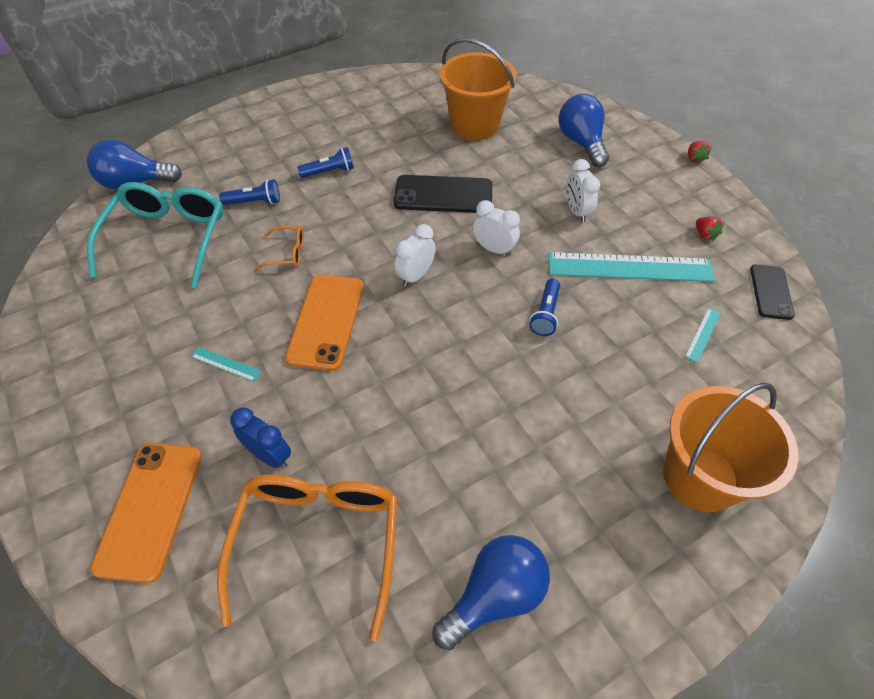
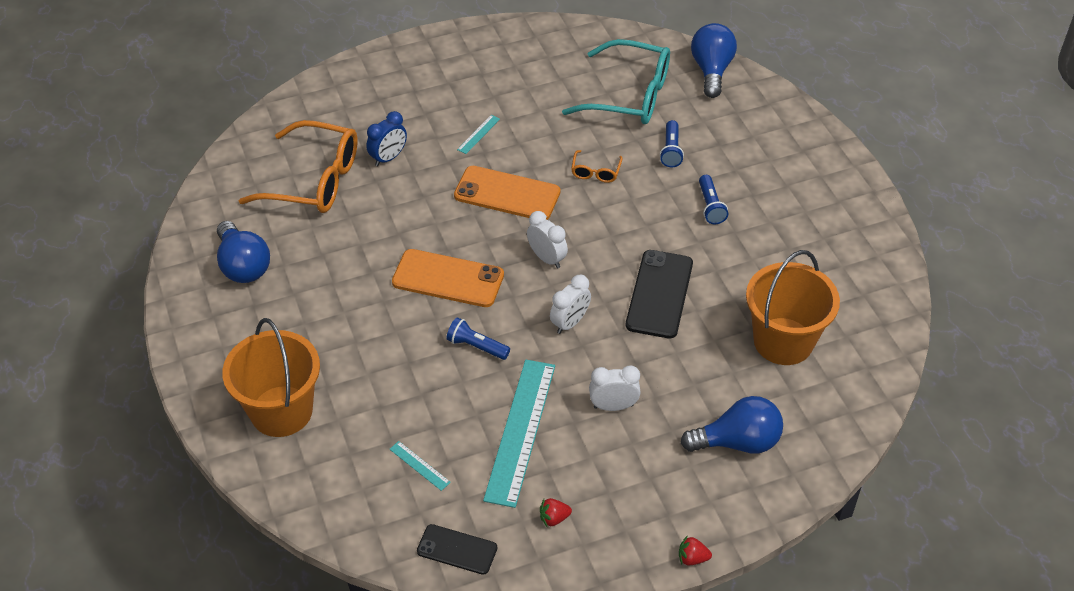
camera: 100 degrees right, 5 degrees down
orange phone [90,443,202,583] -> orange phone moved to [392,249,504,307]

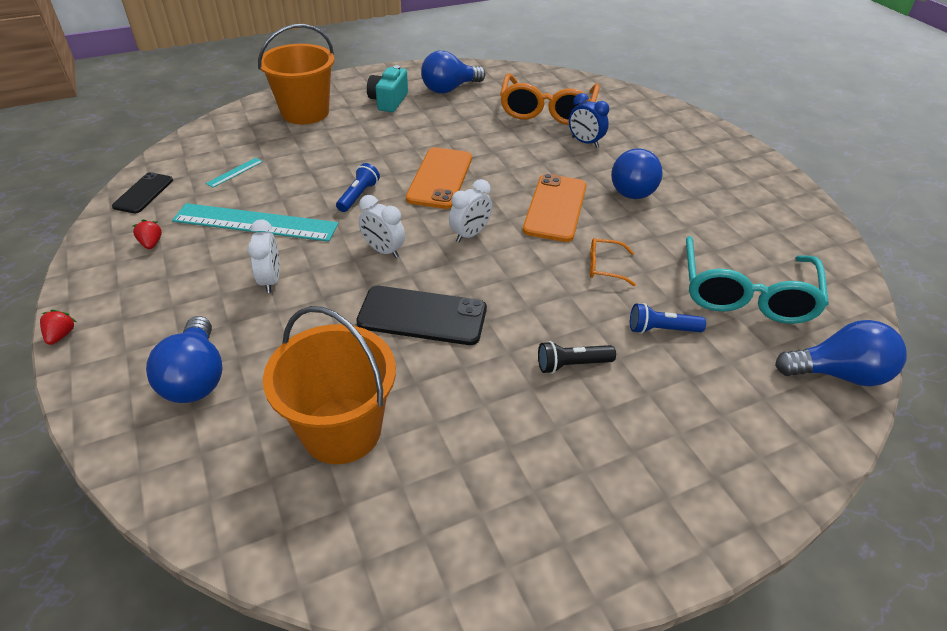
camera: 85 degrees right, 5 degrees down
turquoise ruler [457,115,500,154] -> blue light bulb [611,148,663,199]
blue flashlight [699,175,728,224] -> black flashlight [538,341,616,374]
none -> turquoise camera [367,65,408,112]

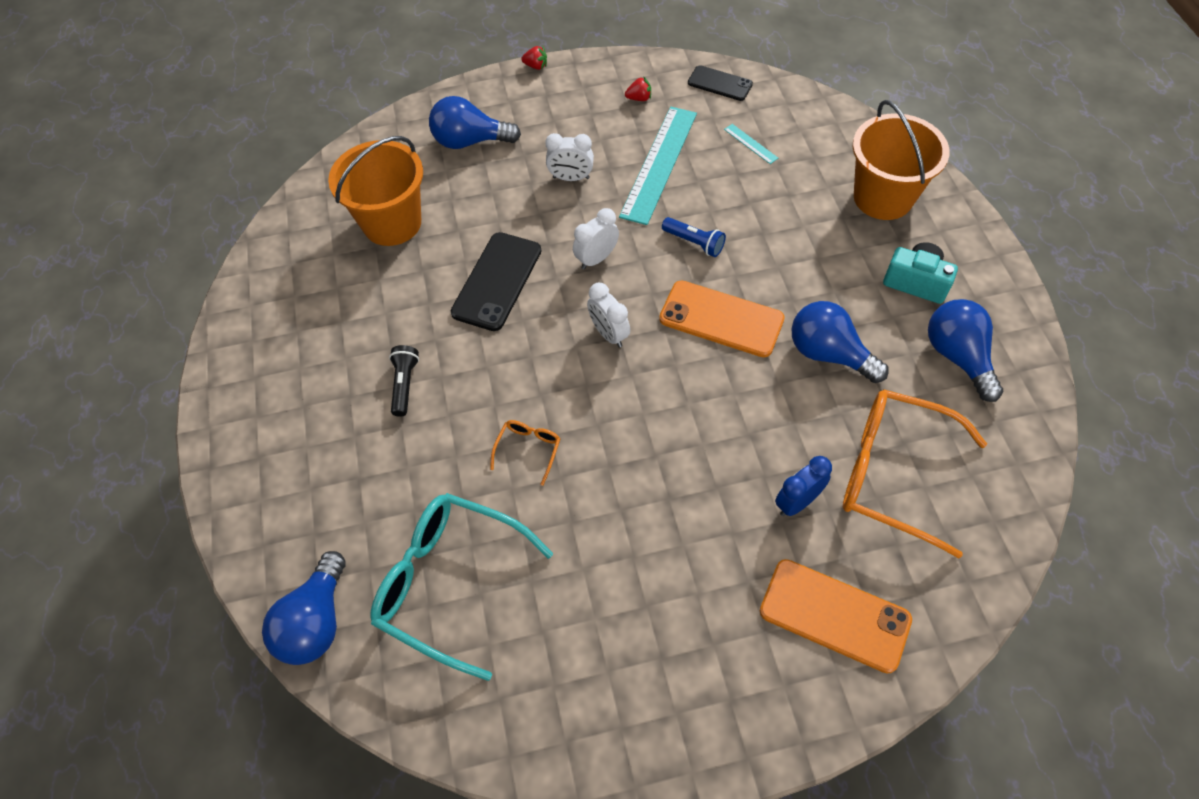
camera: 105 degrees right, 15 degrees up
orange phone [523,174,587,242] -> orange phone moved to [760,559,912,674]
blue light bulb [611,148,663,199] -> blue light bulb moved to [792,301,889,383]
blue flashlight [630,303,706,334] -> none

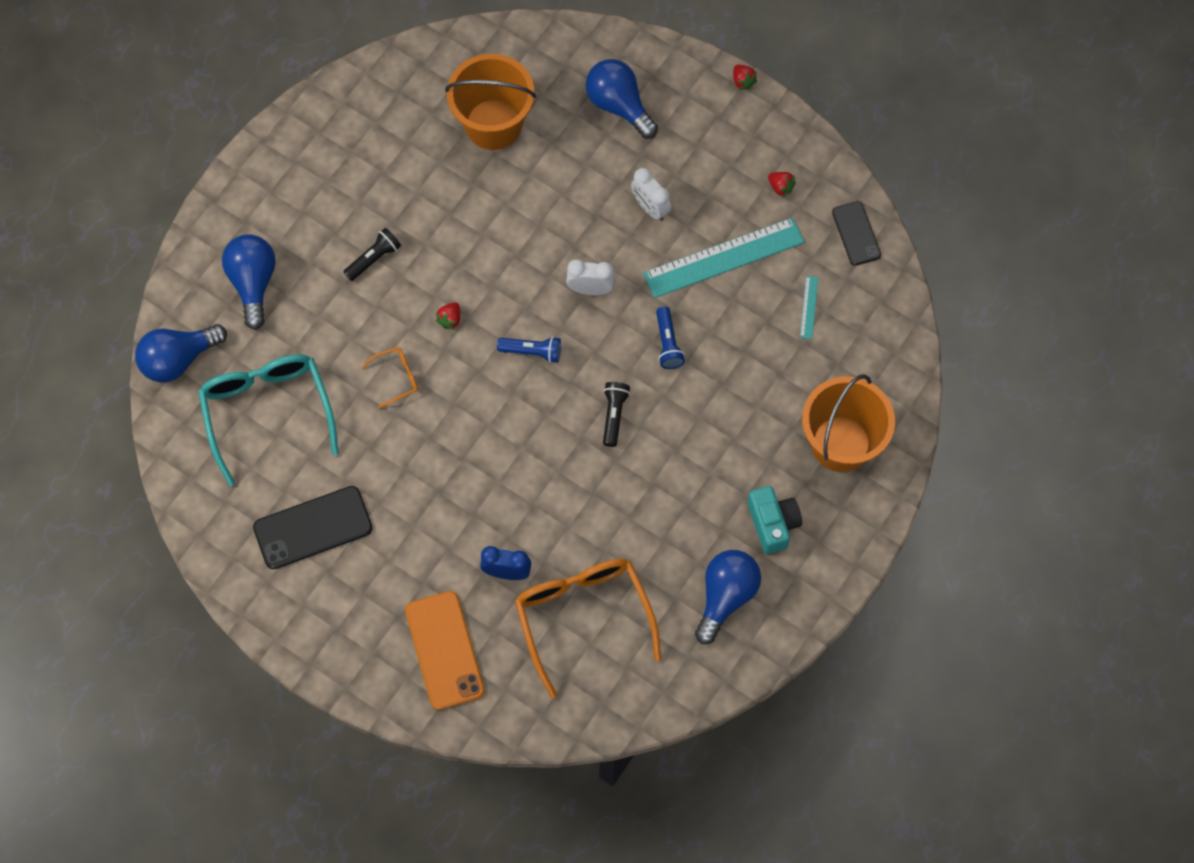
camera: 45 degrees right, 10 degrees up
black phone [451,232,541,331] -> black phone moved to [253,486,373,569]
white clock [587,283,630,348] -> blue flashlight [497,337,561,363]
orange phone [659,280,785,357] -> black flashlight [603,382,630,447]
blue light bulb [792,301,889,383] -> blue light bulb moved to [222,234,276,330]
none -> red strawberry [435,302,460,330]

